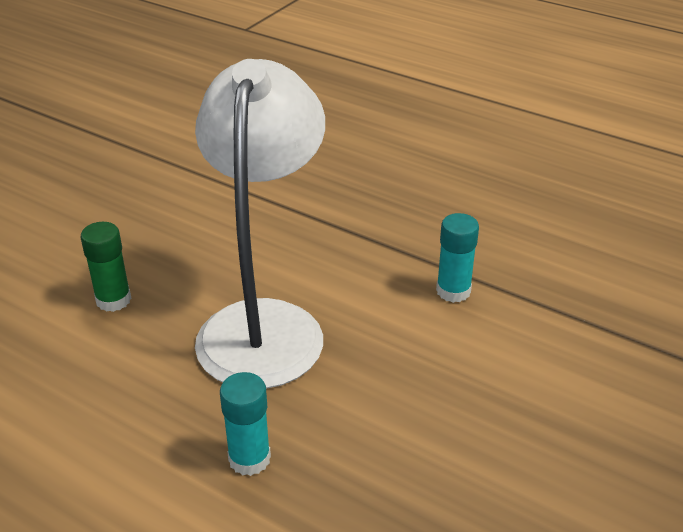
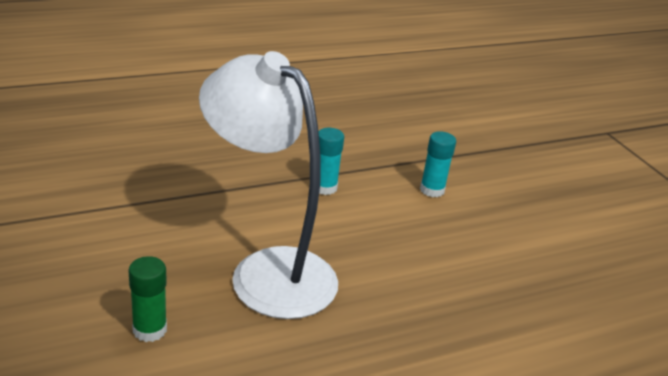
camera: 60 degrees left, 5 degrees down
turquoise glue stick [220,372,271,476] -> turquoise glue stick moved to [420,131,456,197]

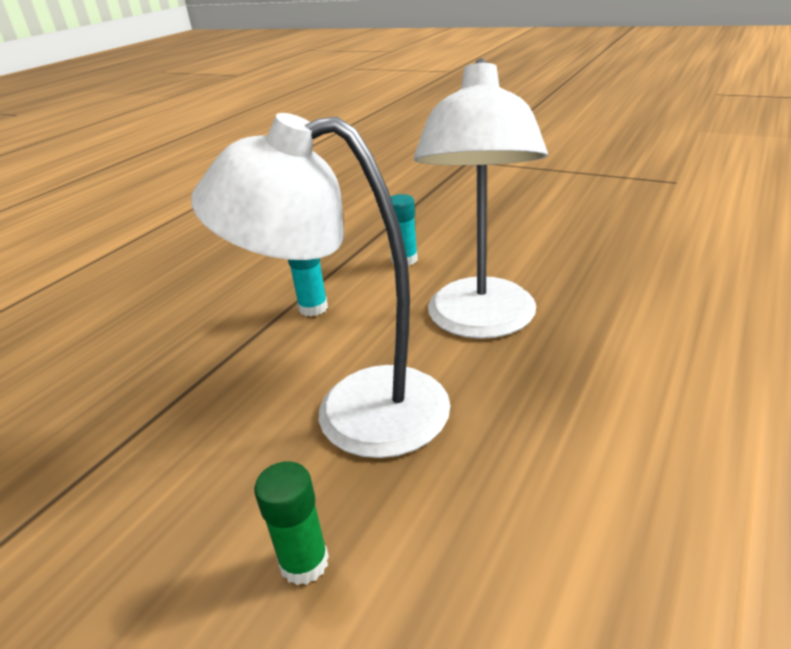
camera: 30 degrees left, 0 degrees up
none -> white lamp [414,58,548,339]

